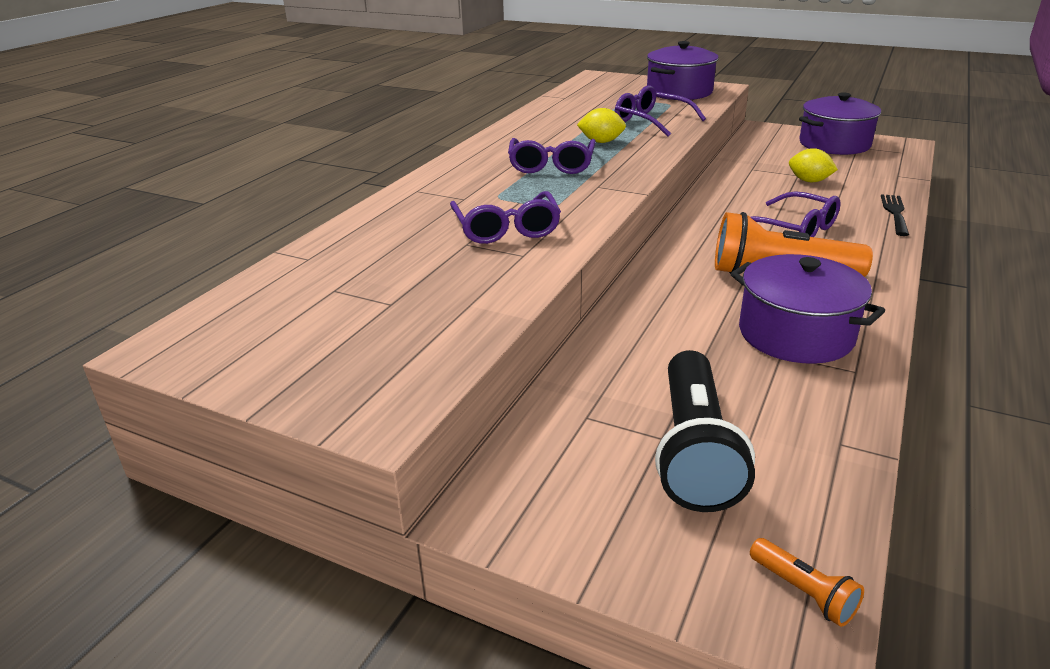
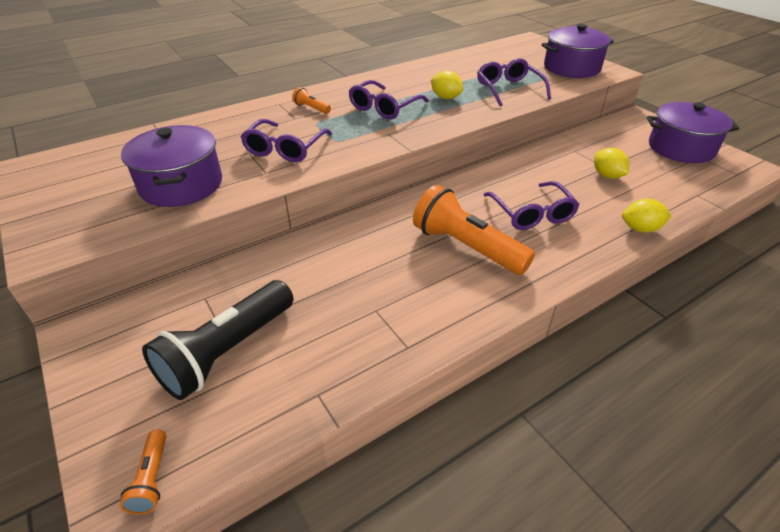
camera: 30 degrees right, 10 degrees up
purple pot [731,254,885,364] -> purple pot moved to [121,125,222,207]
black fork [881,194,909,236] -> yellow lemon [622,199,672,233]
none -> orange flashlight [292,87,331,114]

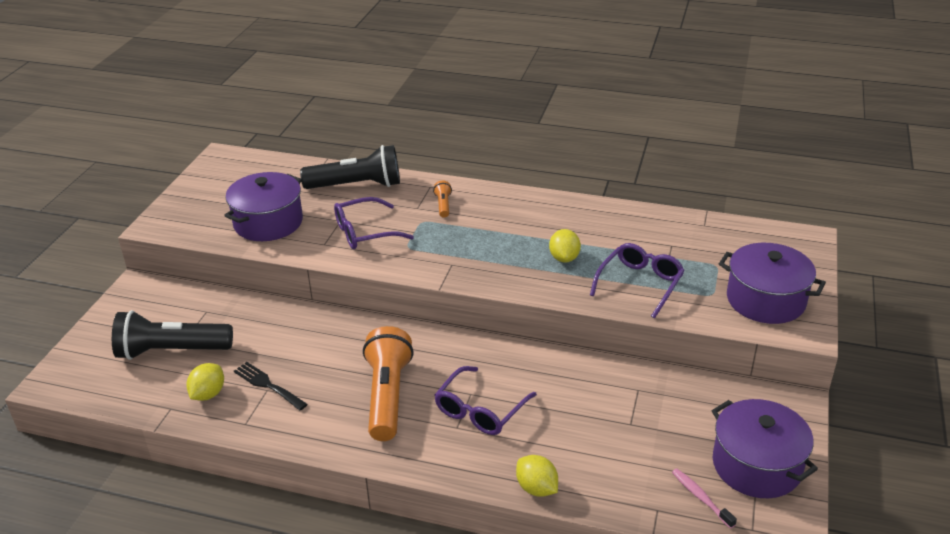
camera: 50 degrees right, 5 degrees down
orange flashlight [120,429,166,514] -> none
purple glasses [349,80,429,120] -> none
yellow lemon [594,148,629,179] -> yellow lemon moved to [186,363,224,401]
none -> black fork [234,362,308,411]
none -> black flashlight [300,145,400,189]
none -> pink toothbrush [672,469,737,529]

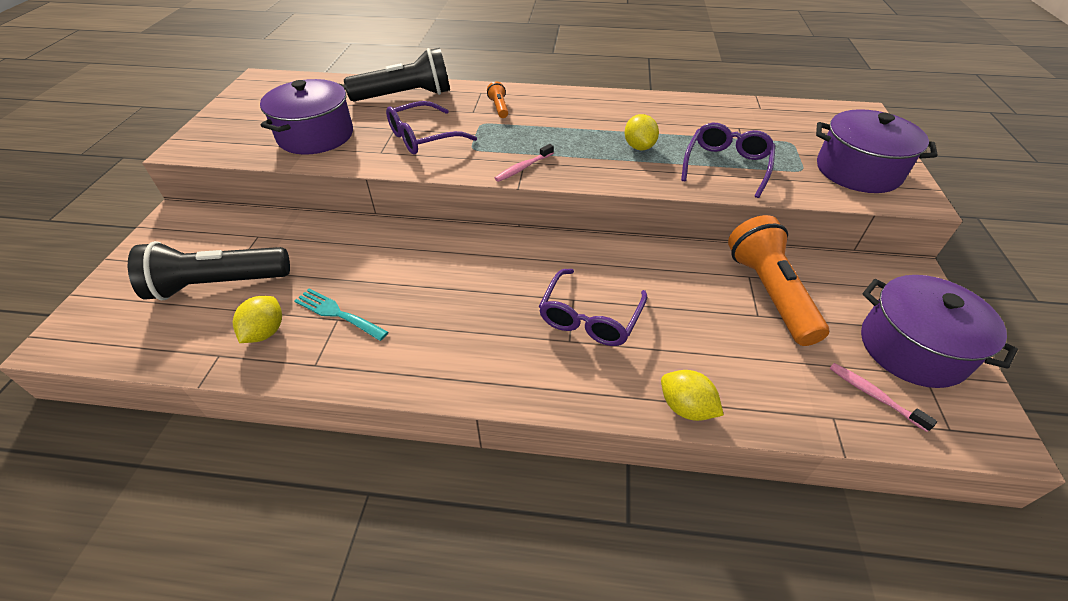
camera: 10 degrees left, 10 degrees up
black fork [234,362,308,411] -> turquoise fork [294,288,388,341]
orange flashlight [363,326,414,441] -> orange flashlight moved to [728,215,829,346]
none -> pink toothbrush [495,144,554,182]

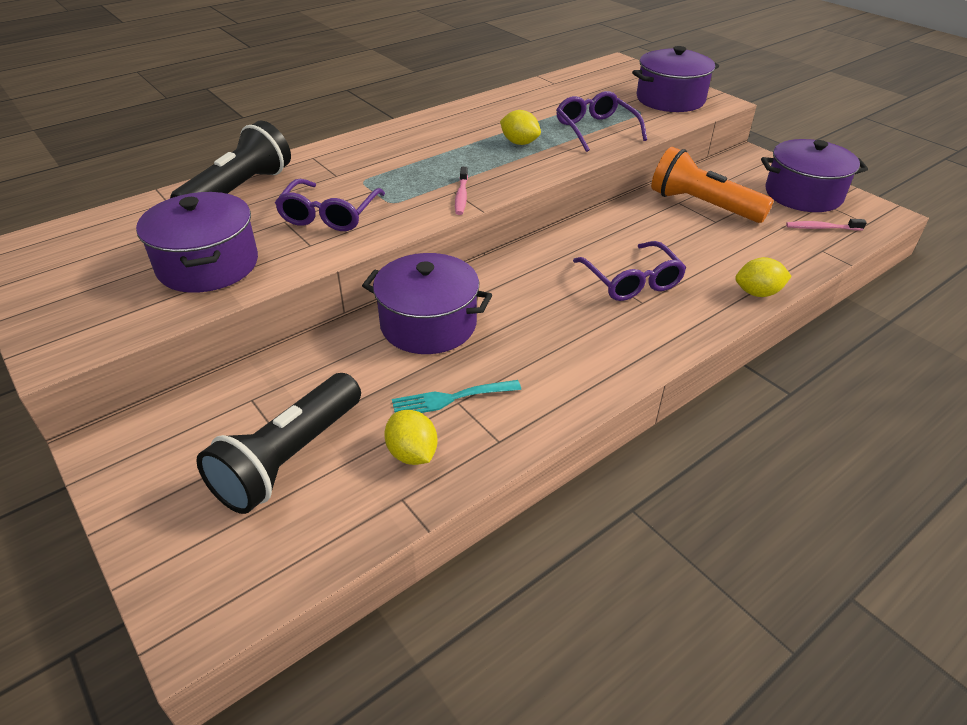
camera: 45 degrees left, 5 degrees down
orange flashlight [487,81,508,118] -> none
none -> purple pot [362,253,492,354]

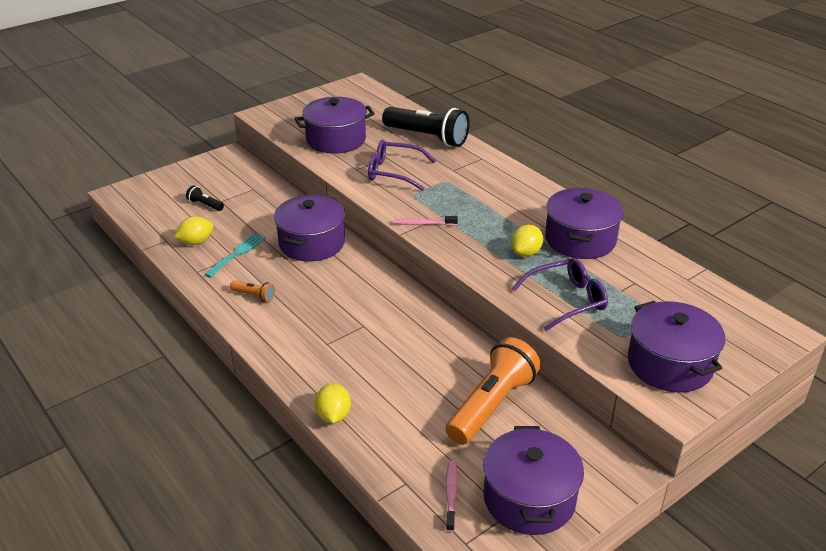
camera: 90 degrees right, 5 degrees down
black flashlight [196,373,361,514] -> black flashlight [186,185,224,211], size x0.43
turquoise fork [392,380,521,413] -> turquoise fork turned 45 degrees clockwise [204,233,265,278]
purple glasses [573,241,686,301] -> none
none -> orange flashlight [230,280,275,302]
none -> purple pot [545,188,624,259]

